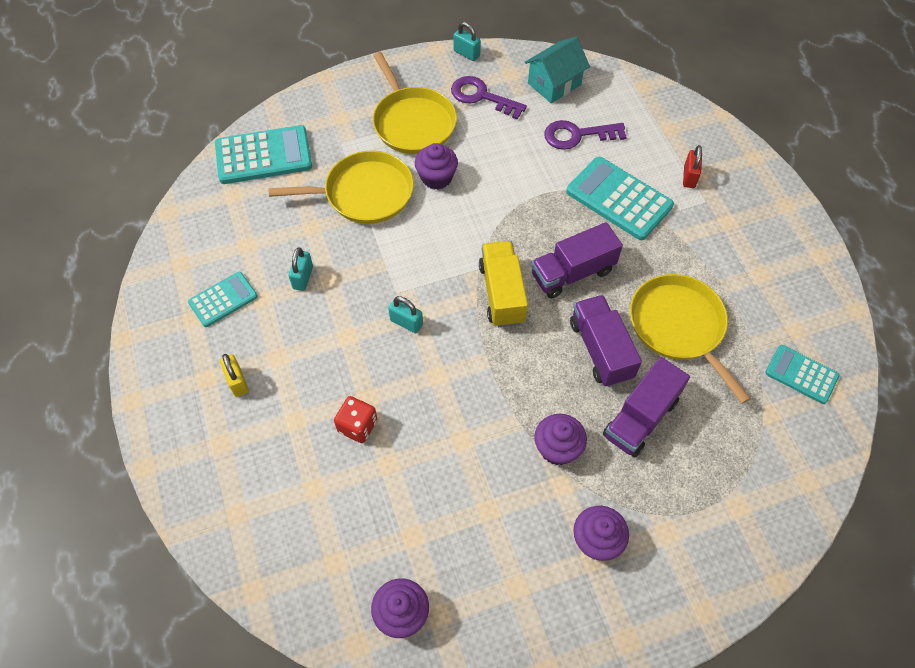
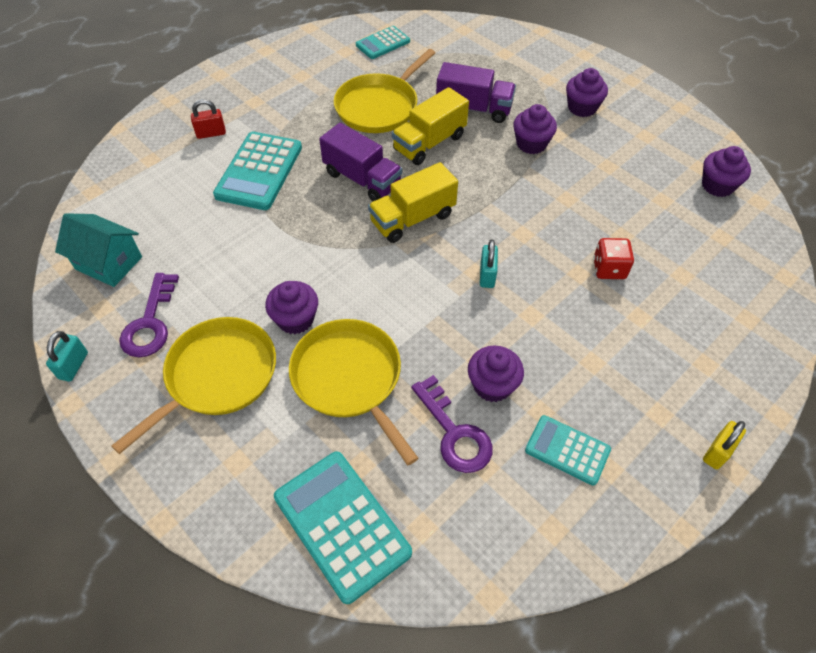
camera: 115 degrees left, 5 degrees down
yellow padlock [220,354,249,397] -> yellow padlock moved to [703,421,746,470]
turquoise padlock [289,247,313,291] -> purple cupcake [468,346,524,402]
purple key [544,120,627,150] -> purple key moved to [411,375,493,473]
purple truck [570,295,642,387] -> yellow truck [392,87,469,165]
turquoise calculator [765,345,840,404] -> turquoise calculator turned 45 degrees clockwise [356,26,410,59]

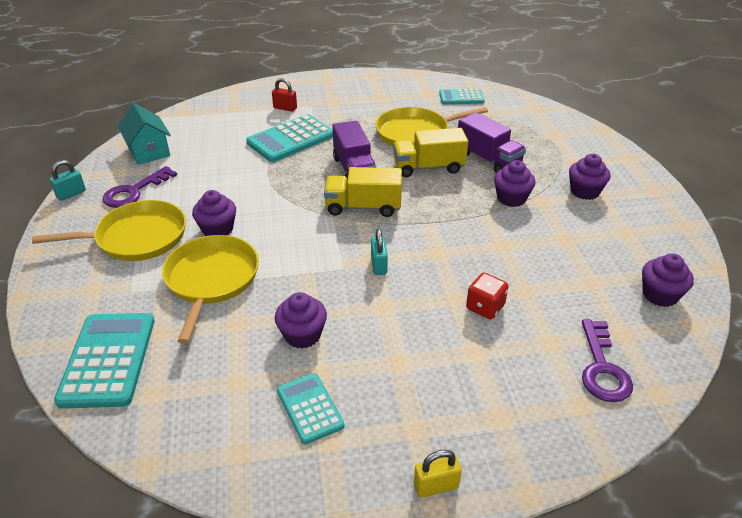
camera: 35 degrees right, 15 degrees down
purple key [411,375,493,473] -> purple key moved to [582,319,633,402]
turquoise padlock [480,239,498,288] -> turquoise padlock turned 45 degrees counterclockwise [371,228,388,275]

